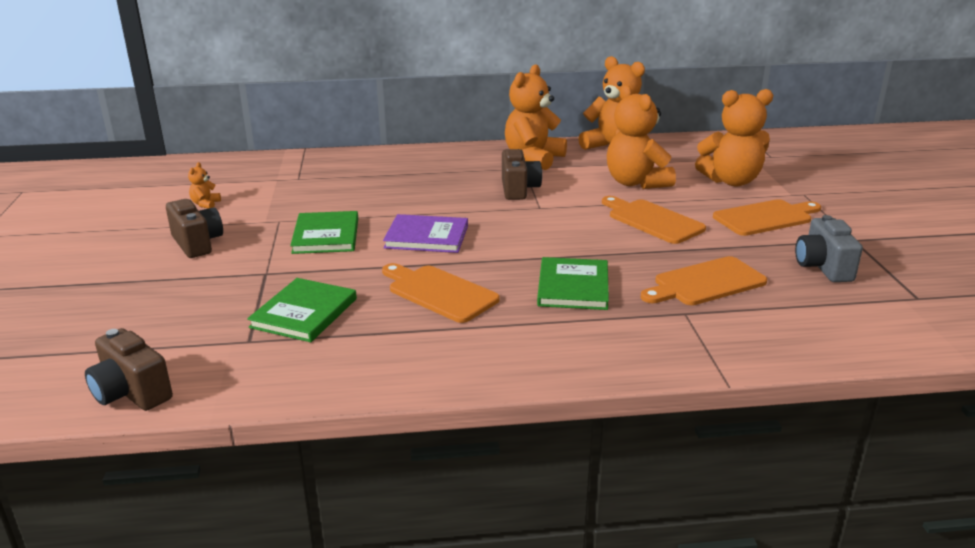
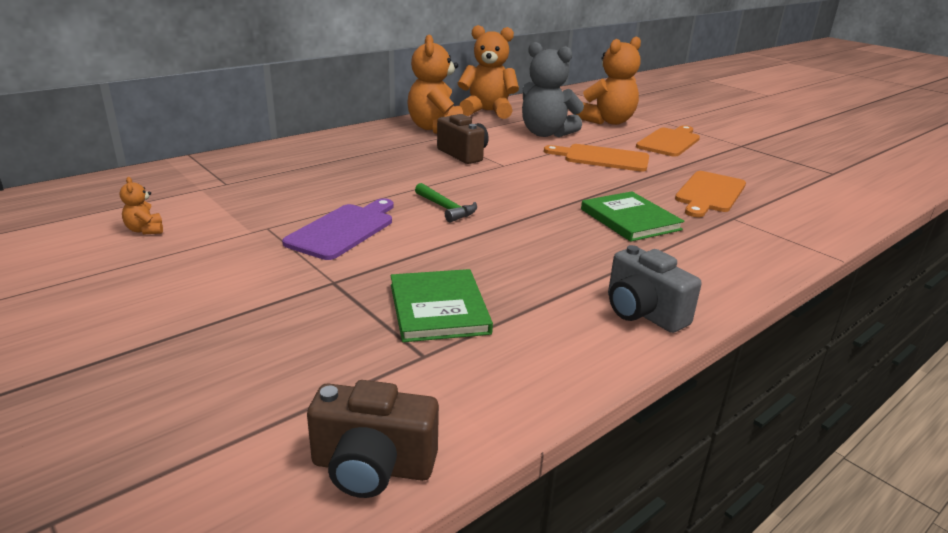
camera: 35 degrees left, 0 degrees up
brown camera [166,199,223,258] -> none
green book [290,211,358,254] -> purple cutting board [282,198,394,260]
orange cutting board [382,263,500,323] -> none
purple book [383,214,468,253] -> green hammer [415,183,477,223]
orange teddy bear [607,85,676,189] -> grey teddy bear [522,42,584,137]
grey camera [795,215,863,282] -> grey camera moved to [608,245,702,333]

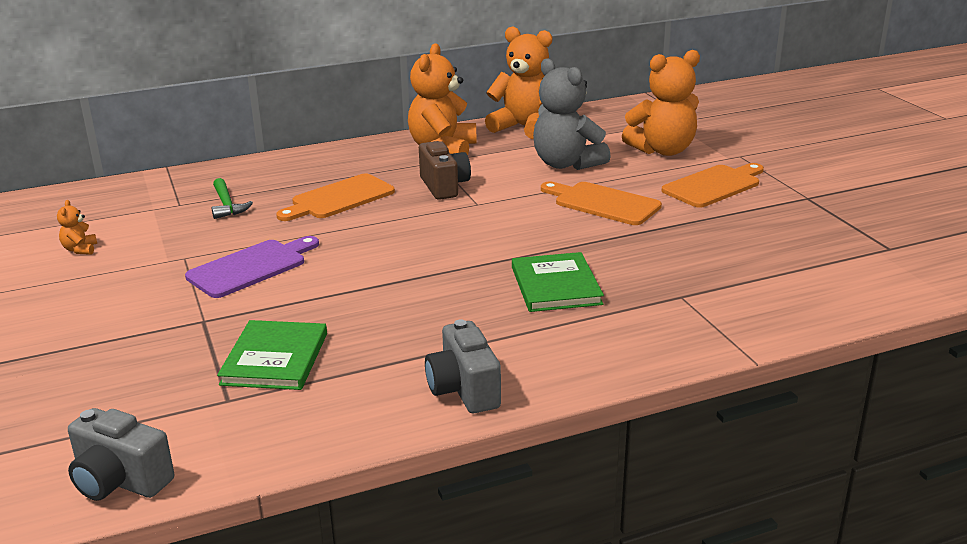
camera: 20 degrees right, 0 degrees up
brown camera [307,380,439,498] -> grey camera [68,408,174,501]
green hammer [415,183,477,223] -> green hammer moved to [212,178,253,219]
orange cutting board [675,171,746,217] -> orange cutting board moved to [276,173,395,221]

